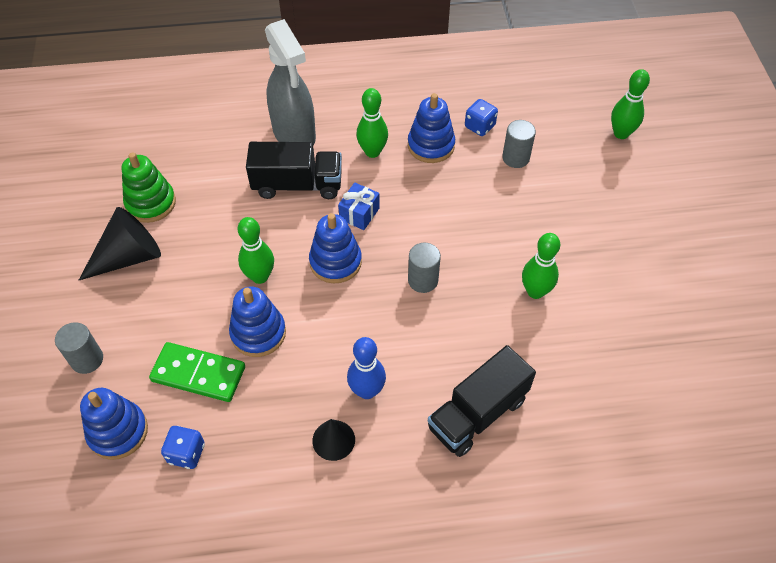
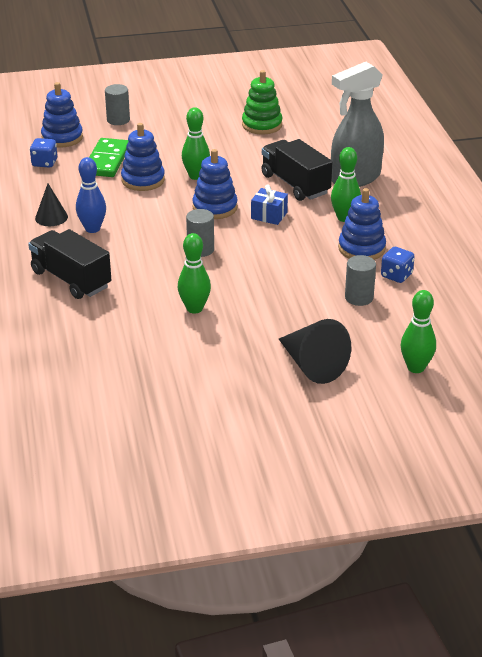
camera: 85 degrees right, 20 degrees down
black cone [79,207,161,280] -> black cone moved to [279,319,351,384]
black truck [246,142,342,199] -> black truck turned 150 degrees clockwise [261,139,332,201]

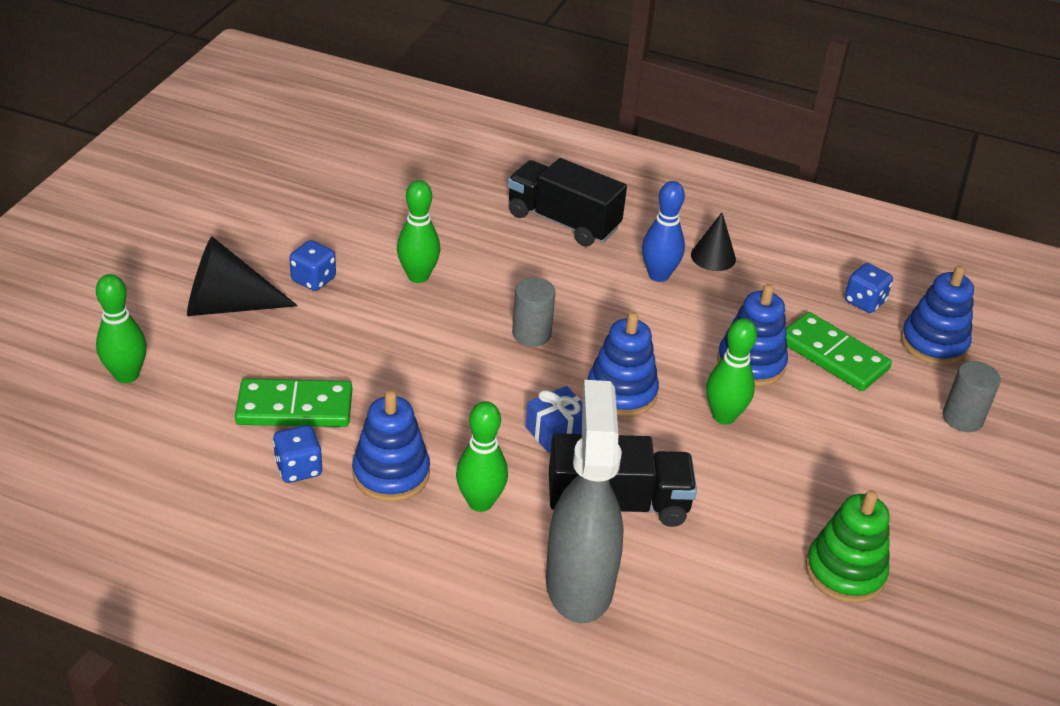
camera: 120 degrees right, 5 degrees up
black truck [28,229,111,299] -> black truck turned 135 degrees counterclockwise [507,158,627,247]
grey cylinder [345,255,376,306] -> green domino [235,379,352,427]
none -> blue dice [289,240,336,291]

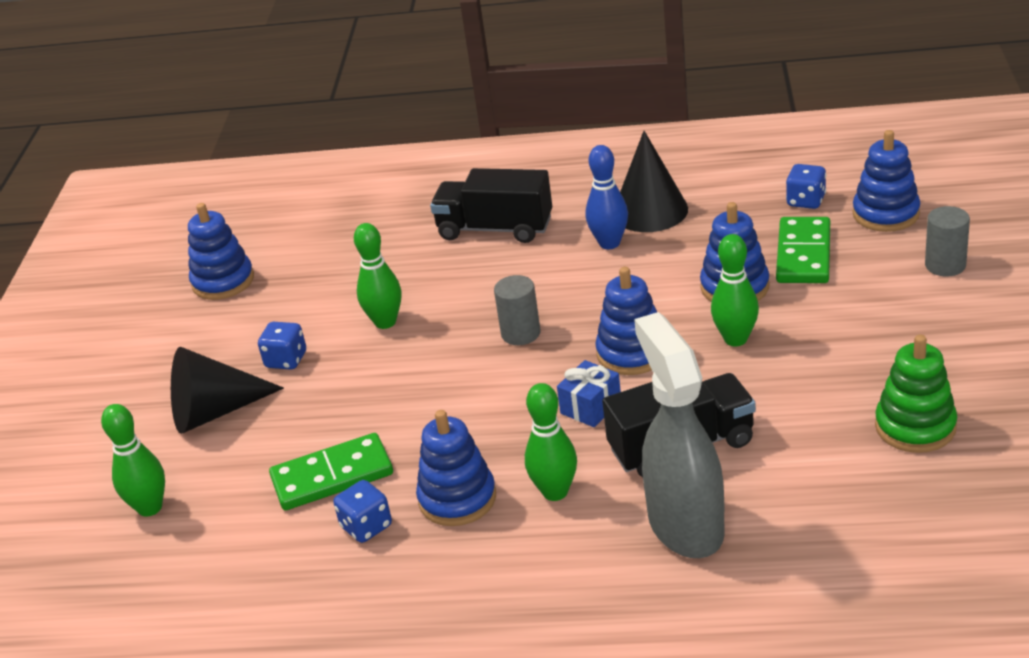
camera: 10 degrees left, 5 degrees down
black cone [691,213,736,271] -> black cone [620,131,688,232], size x1.67
green domino [786,312,892,391] -> green domino turned 75 degrees clockwise [776,217,830,283]
none -> blue stacking toy [188,203,254,300]

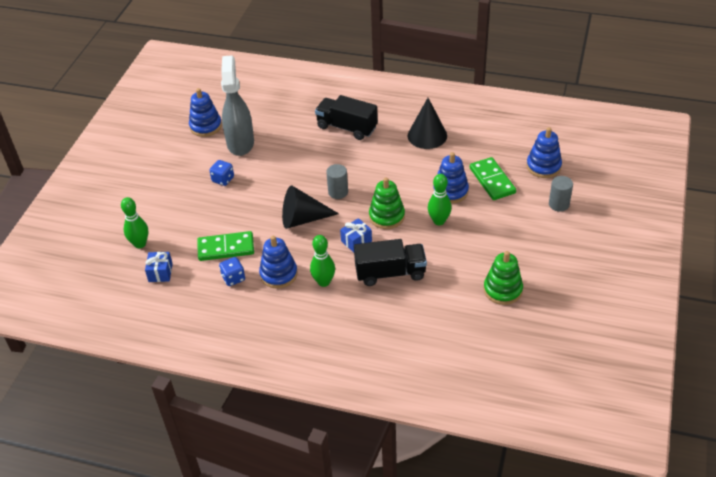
camera: 10 degrees right, 10 degrees up
black cone [171,347,284,434] -> black cone moved to [282,185,339,229]
green bowling pin [354,223,401,329] -> none
blue bowling pin [586,145,628,249] -> none
blue stacking toy [595,267,657,375] -> green stacking toy [369,178,405,229]
grey spray bottle [634,312,725,558] -> grey spray bottle moved to [221,55,254,156]
green domino [776,217,830,283] -> green domino turned 45 degrees counterclockwise [470,157,516,200]
blue dice [786,164,826,209] -> none
none -> blue gift [145,252,173,282]

